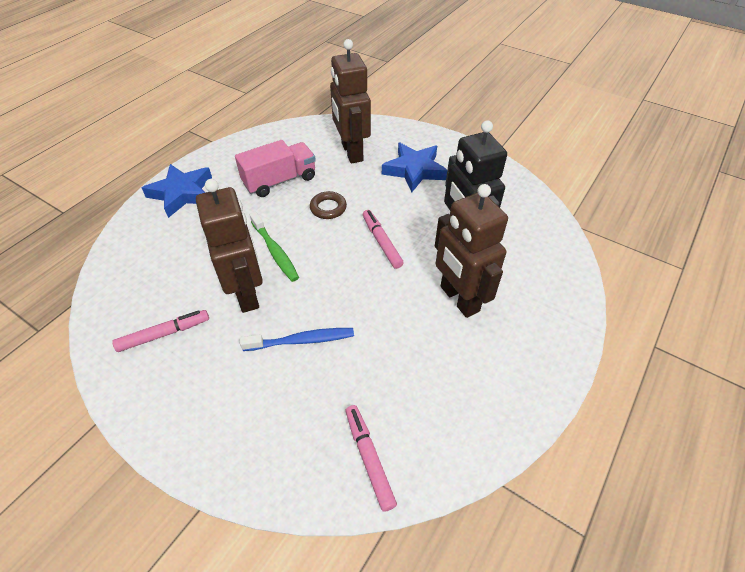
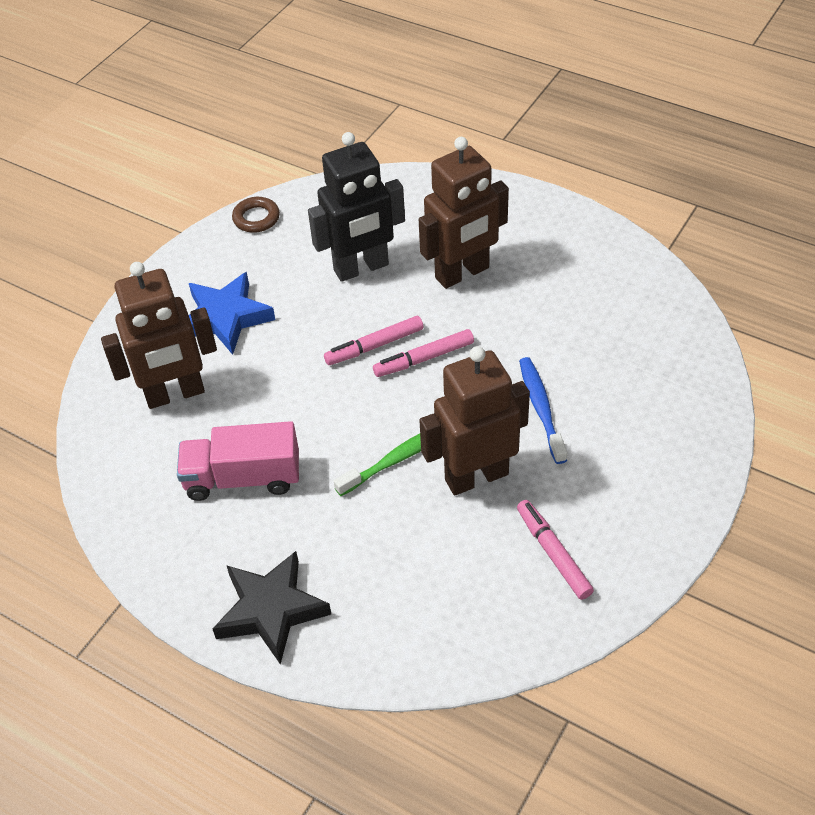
camera: 90 degrees left, 0 degrees up
blue star [142,164,212,218] -> black star [213,551,331,664]
pink truck [235,140,316,197] -> pink truck turned 60 degrees counterclockwise [177,421,299,501]
brown ring [310,191,347,219] -> brown ring moved to [232,197,280,233]
pink marker [345,405,397,512] -> pink marker moved to [373,329,474,377]

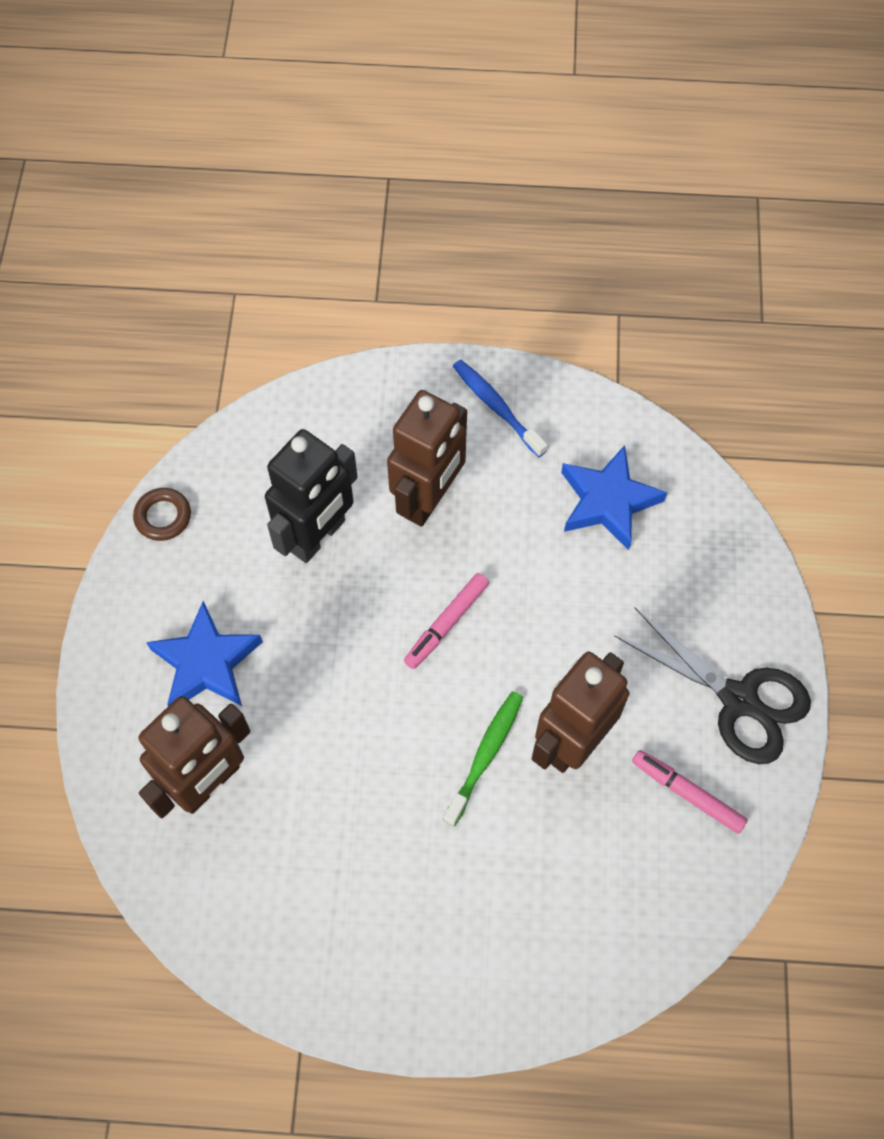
camera: 30 degrees left, 15 degrees up
pink truck [177,421,299,501] -> none
black star [213,551,331,664] -> none
pink marker [324,316,423,365] -> none
blue toothbrush [519,357,567,464] -> blue toothbrush moved to [453,360,548,457]
none -> blue star [561,445,667,550]
none -> black scissors [614,608,811,764]

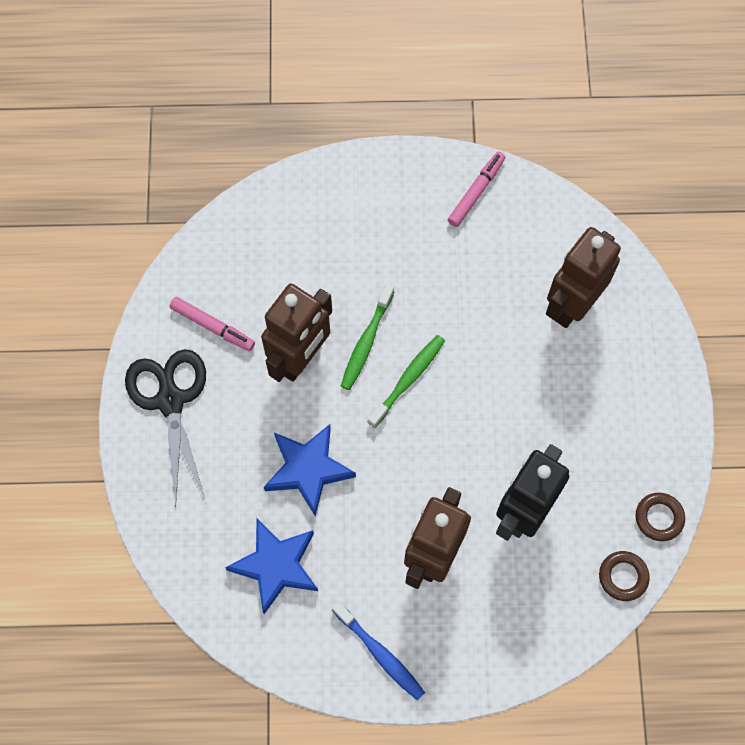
camera: 175 degrees right, 5 degrees up
blue star [146,601,263,706] -> blue star moved to [264,424,356,516]
pink marker [404,573,489,669] -> pink marker moved to [448,152,505,227]
black scissors [614,608,811,764] -> black scissors turned 45 degrees clockwise [125,349,206,507]
none -> green toothbrush [367,335,445,428]
none -> brown ring [599,551,650,601]

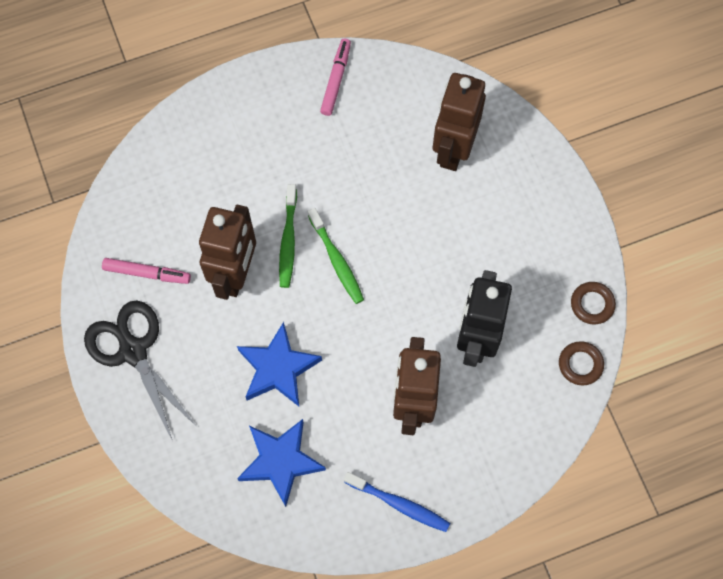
camera: 20 degrees left, 0 degrees up
green toothbrush [367,335,445,428] -> green toothbrush turned 135 degrees clockwise [308,208,364,304]

